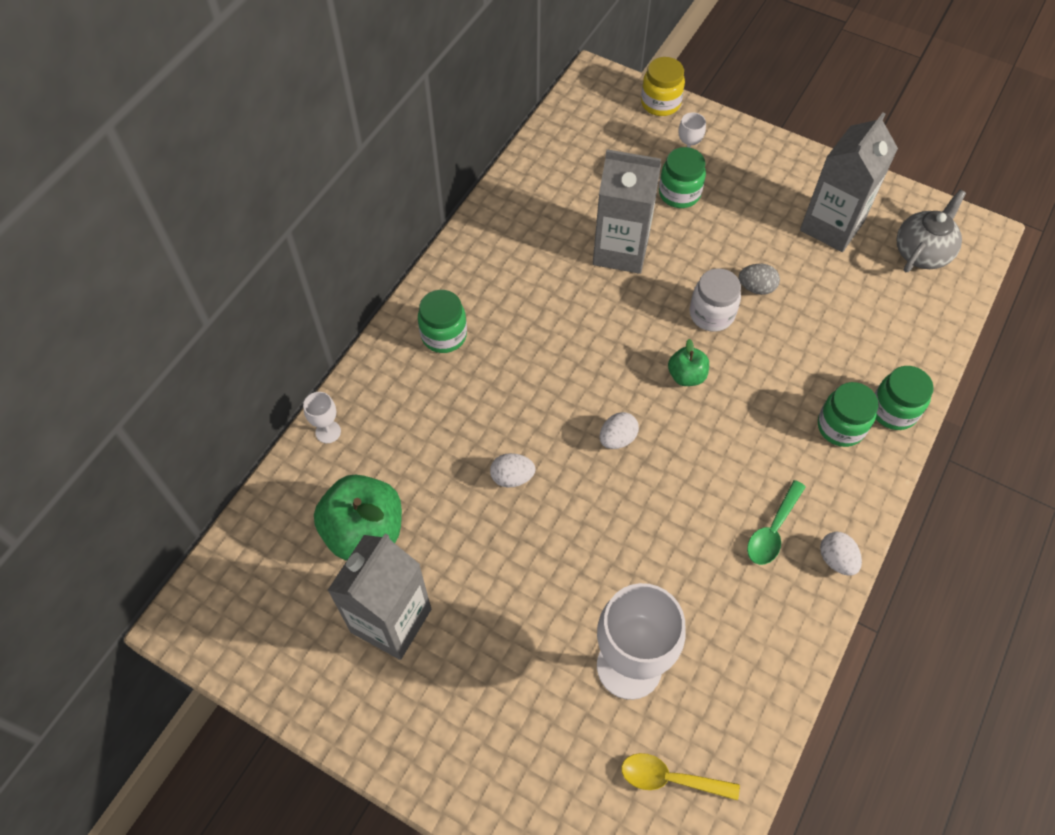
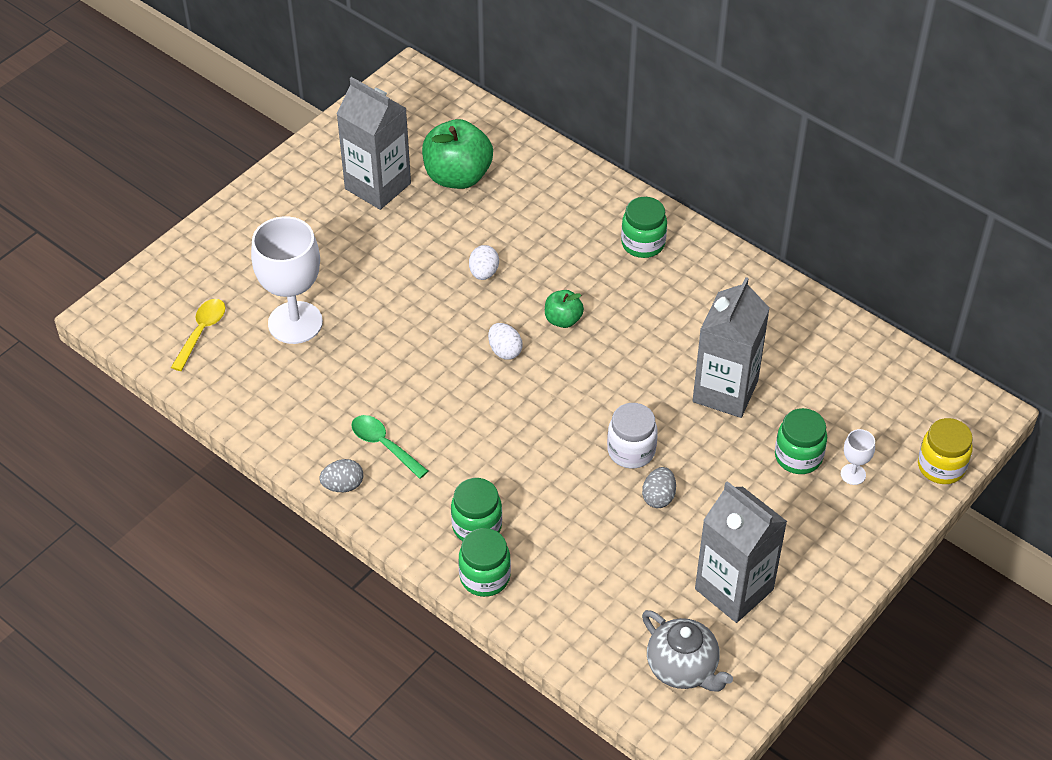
camera: 100 degrees right, 10 degrees down
white goblet [303,392,341,443] -> none
green apple [668,339,709,386] -> green apple moved to [545,290,584,328]
white egg [820,532,862,576] -> grey egg [319,459,363,492]

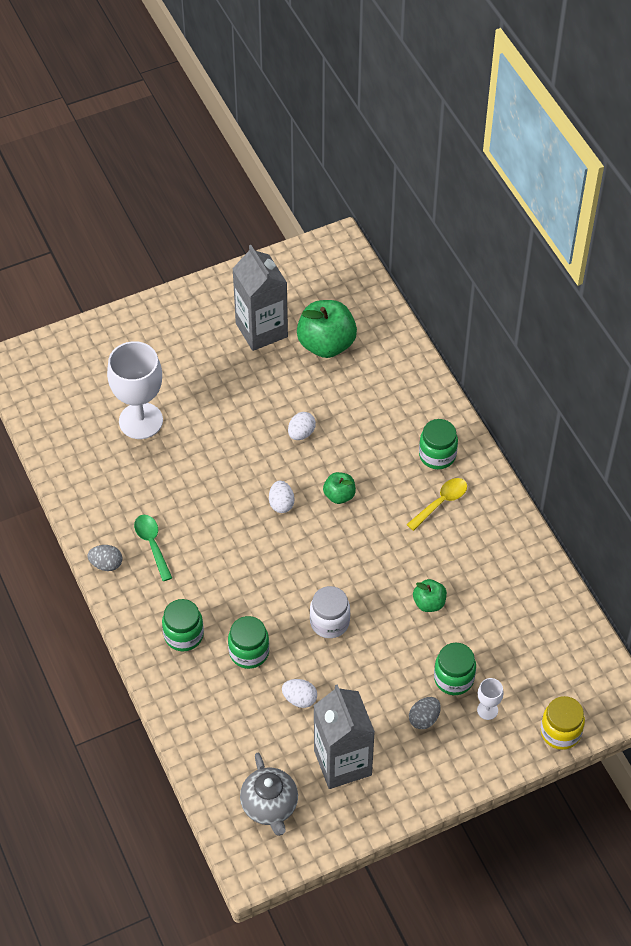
camera: 25 degrees right, 5 degrees up
yellow spoon [171,299,225,371] -> yellow spoon moved to [406,478,467,531]
green jar [458,528,511,597] -> green jar moved to [228,616,269,669]
grey egg [642,467,676,508] -> grey egg moved to [409,697,441,729]
grey carton [693,277,770,418] -> green apple [413,579,447,612]
none -> white egg [282,679,317,708]

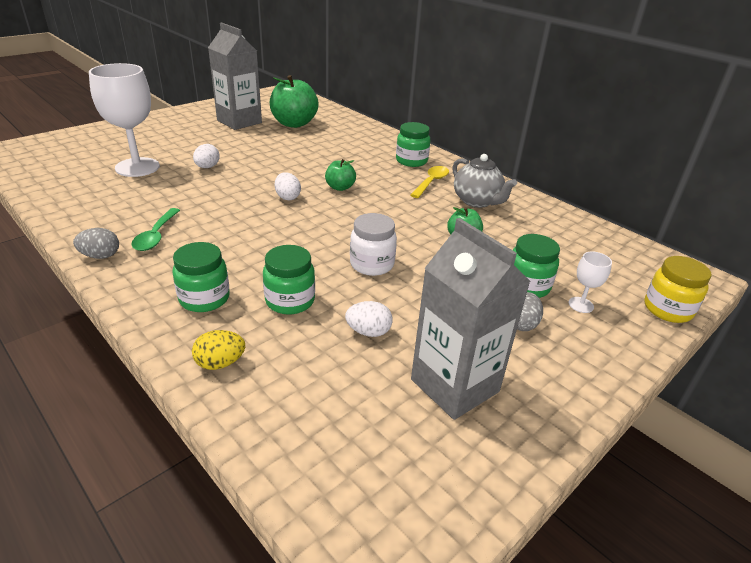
camera: 20 degrees left, 20 degrees down
green spoon [134,515,172,581] -> green spoon turned 135 degrees counterclockwise [131,208,180,251]
grey teapot [240,753,298,836] -> grey teapot moved to [453,154,517,208]
white egg [288,412,316,440] -> white egg moved to [193,144,220,168]
none -> yellow egg [192,330,245,370]

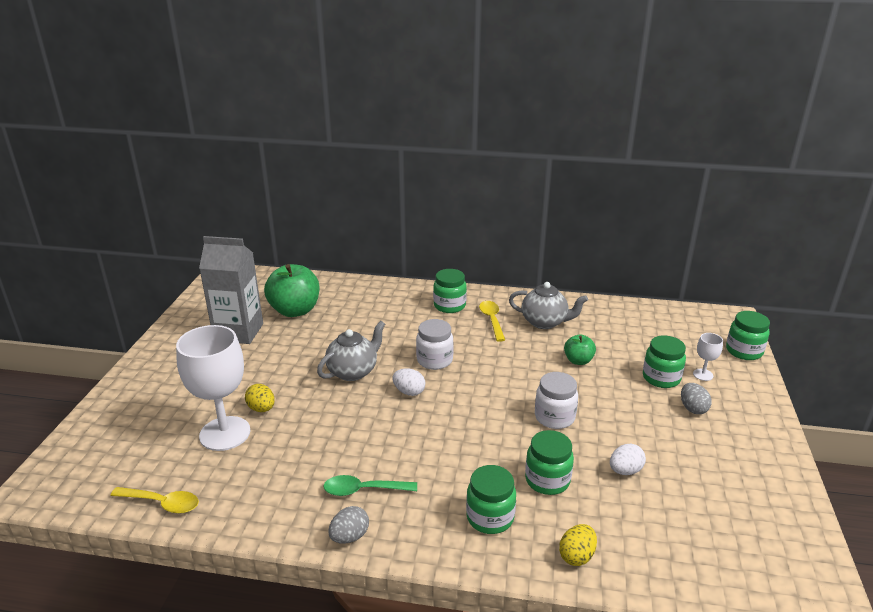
camera: 35 degrees left, 5 degrees down
green spoon [131,208,180,251] -> green spoon turned 120 degrees clockwise [323,475,417,496]
white egg [193,144,220,168] -> none
green apple [325,159,356,191] -> white jar [416,319,454,370]
grey carton [411,218,531,420] -> none
yellow jar [644,256,712,323] -> green jar [726,311,770,360]
none -> yellow spoon [110,487,199,514]
none -> yellow egg [245,384,275,412]
none -> grey teapot [317,321,385,381]

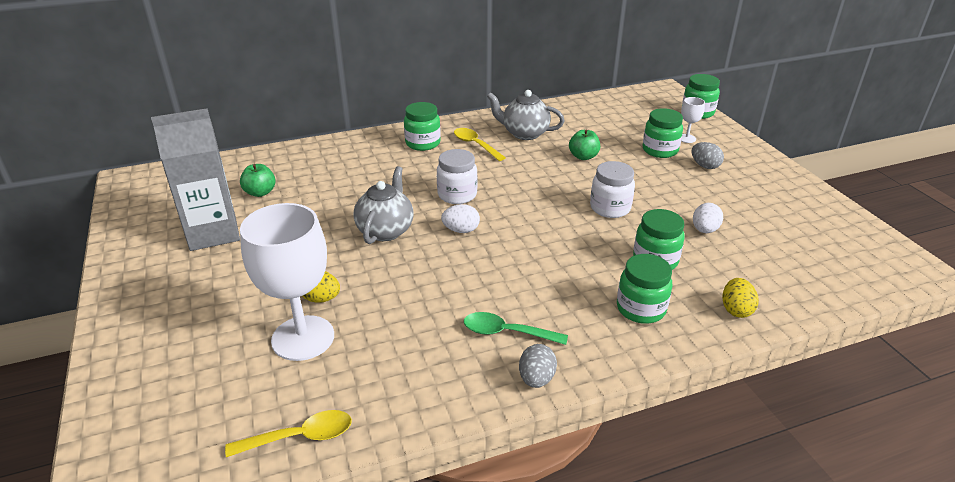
camera: 30 degrees left, 5 degrees up
green apple [264,264,320,317] -> green apple [240,164,276,197], size x0.52
green spoon [323,475,417,496] -> green spoon turned 45 degrees clockwise [464,312,568,345]
grey teapot [509,282,588,329] -> grey teapot turned 150 degrees counterclockwise [487,90,565,140]

